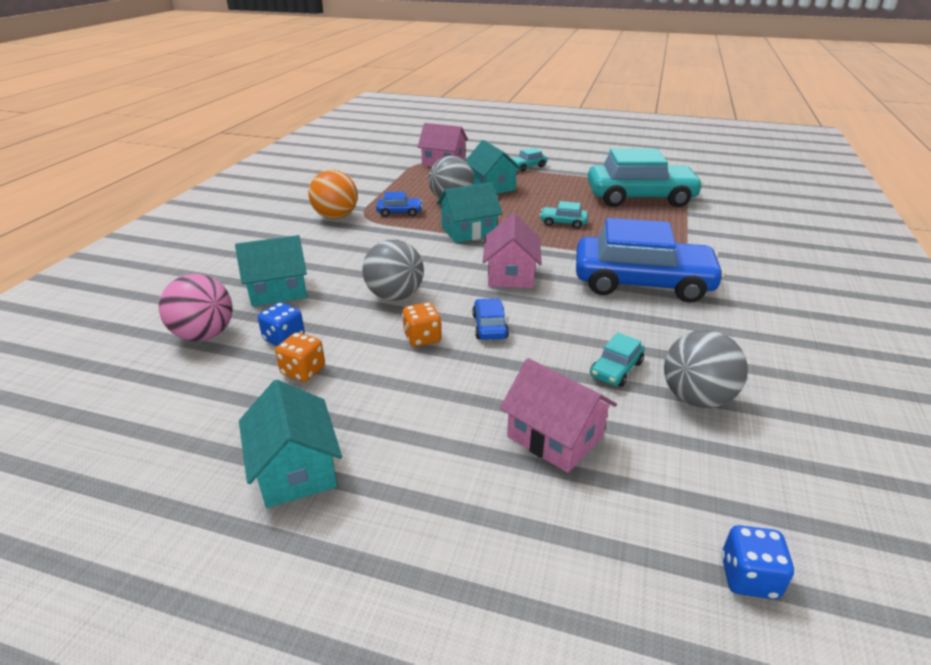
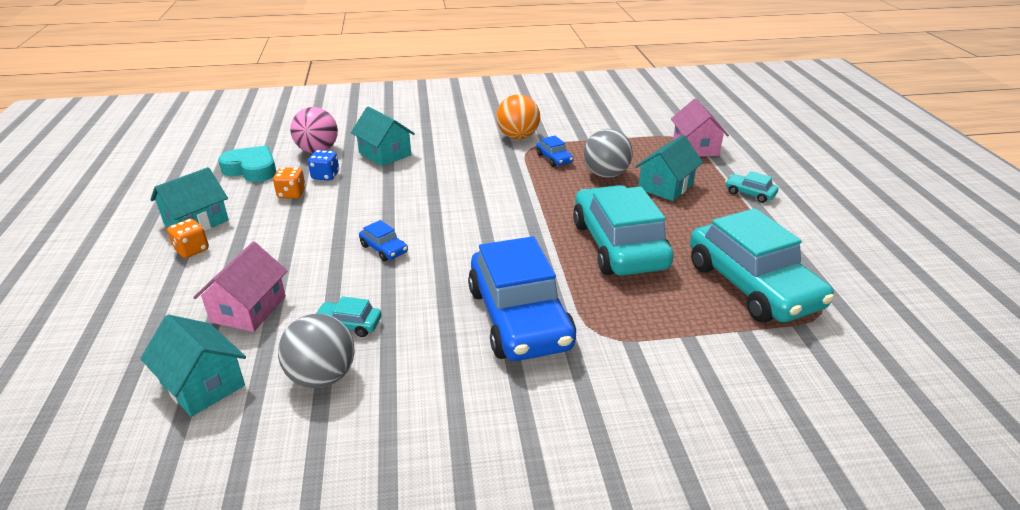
camera: 65 degrees right, 0 degrees up
grey ball [362,240,424,301] -> none
orange dice [402,302,441,347] -> orange dice moved to [167,219,209,258]
turquoise house [437,182,502,243] -> turquoise house moved to [140,314,246,417]
blue car [472,298,509,340] -> blue car turned 75 degrees clockwise [359,220,408,261]
pink house [483,213,542,288] -> none
turquoise car [540,201,588,229] -> turquoise car [573,185,674,276], size x2.45
blue dice [721,525,794,599] -> none
none -> turquoise heart [218,146,276,182]

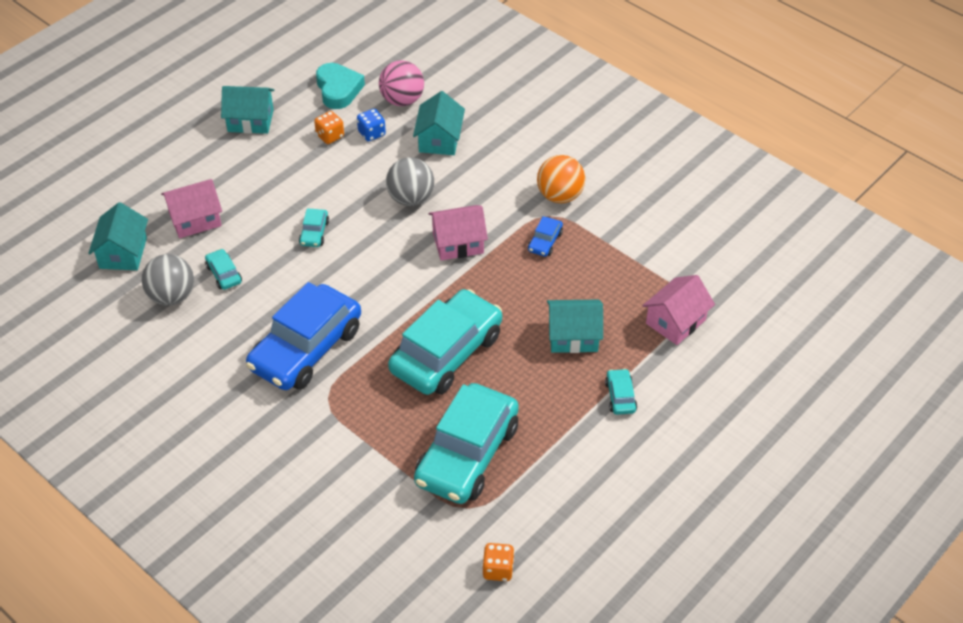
camera: 50 degrees right, 15 degrees up
orange dice [167,219,209,258] -> orange dice moved to [482,543,514,581]
blue car [359,220,408,261] -> turquoise car [299,208,329,247]
grey ball [584,129,633,178] -> grey ball moved to [386,157,434,206]
none -> pink house [429,205,488,261]

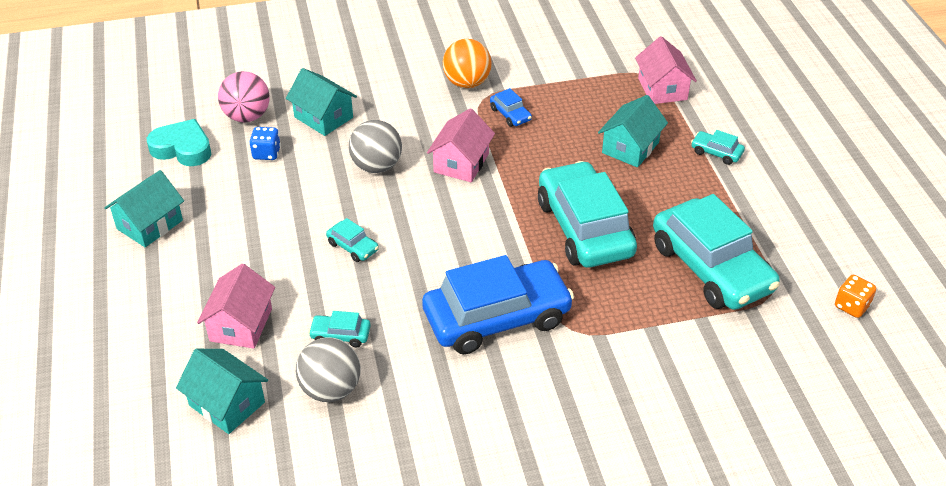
camera: 55 degrees left, 5 degrees down
blue car [246,282,361,390] -> blue car turned 90 degrees counterclockwise [422,255,574,354]
orange dice [314,111,344,144] -> none

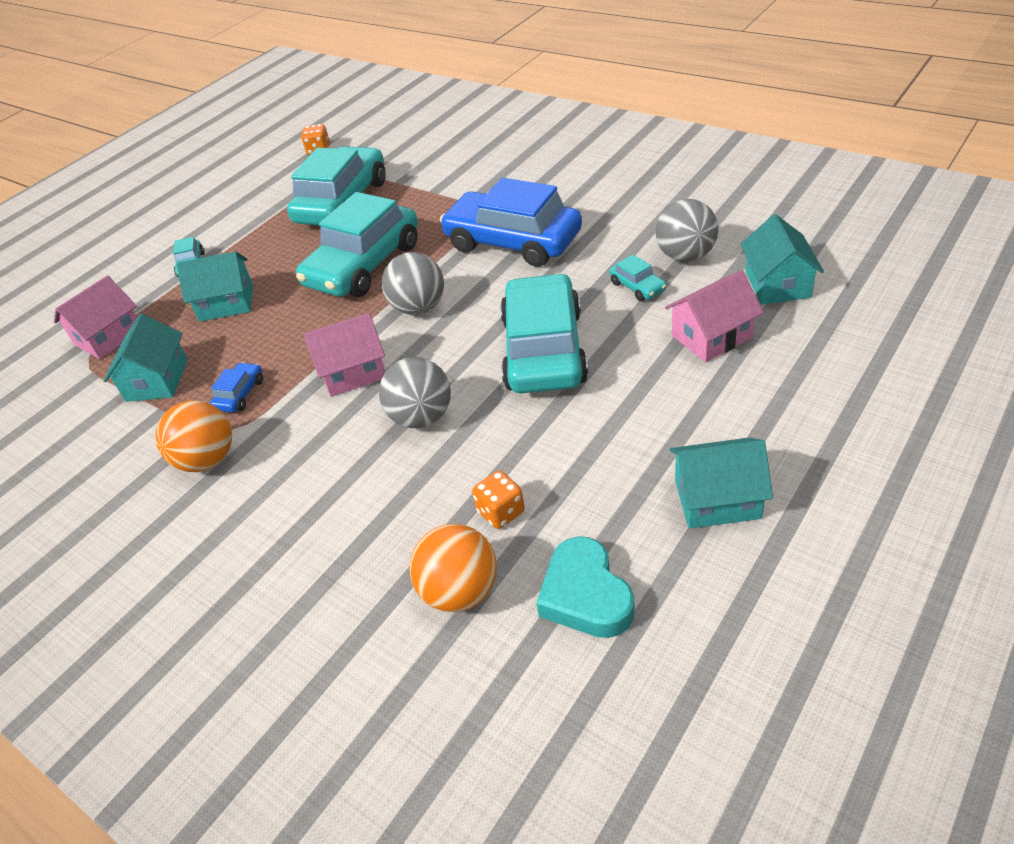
camera: 125 degrees left, 0 degrees up
pink ball [218,71,270,123] -> orange ball [409,524,497,612]
blue dice [249,127,281,160] -> orange dice [472,471,525,529]
turquoise house [286,68,357,136] -> turquoise house moved to [104,314,188,402]
turquoise car [326,218,379,262] -> turquoise car [500,273,588,394], size x2.45
none -> grey ball [382,252,444,315]

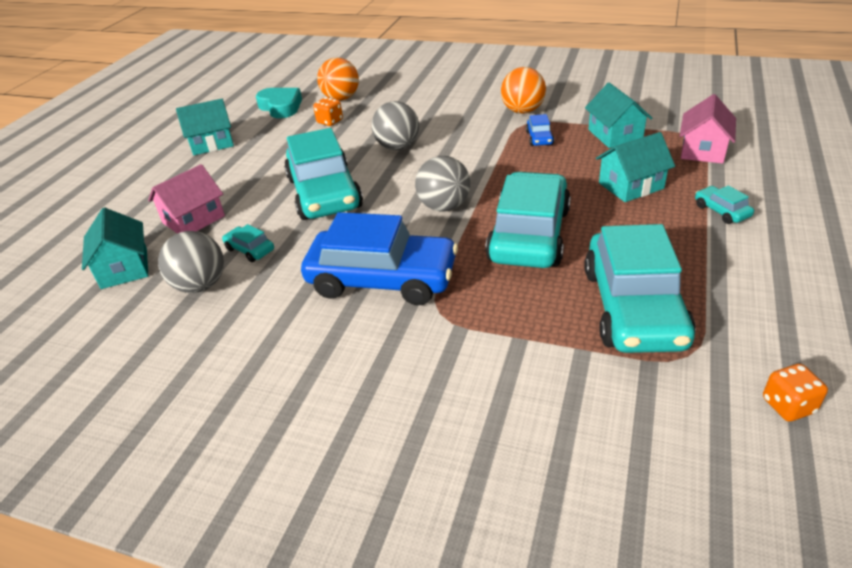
camera: 160 degrees right, 5 degrees down
pink house [304,313,385,397] -> none

